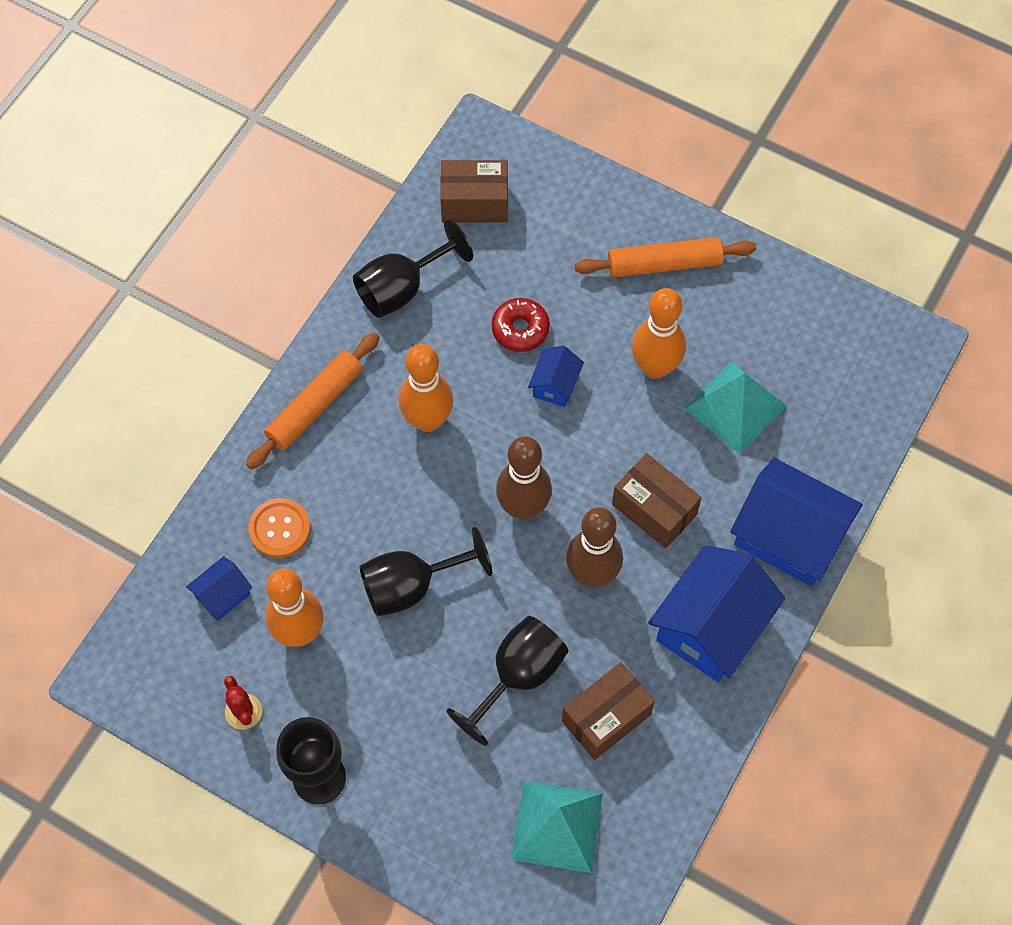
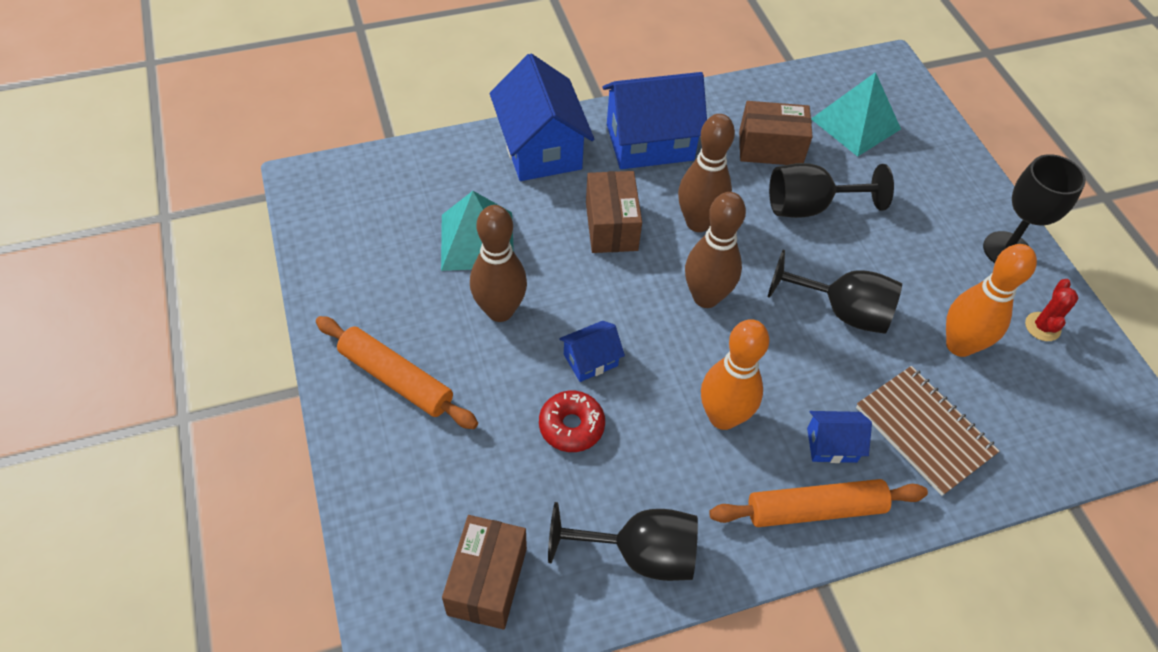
camera: 140 degrees left, 10 degrees down
blue house [186,556,252,621] -> blue house moved to [807,411,872,463]
orange button [248,498,310,558] -> brown notebook [856,366,1000,496]
brown box [440,160,508,223] -> brown box turned 60 degrees clockwise [442,515,527,629]
orange bowling pin [632,288,686,379] -> brown bowling pin [470,205,527,322]

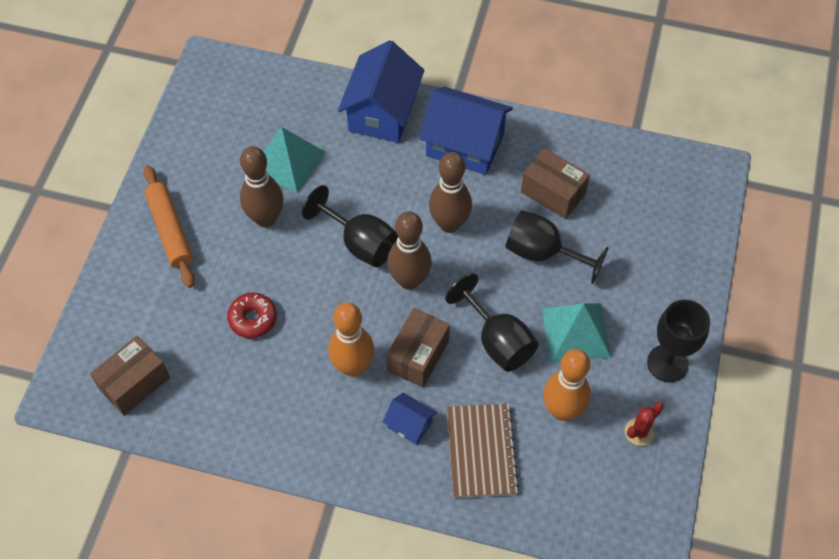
camera: 35 degrees right, 5 degrees up
black goblet [548,502,698,581] -> black goblet moved to [302,185,398,267]
blue house [559,321,625,382] -> none
brown box [586,171,642,253] -> brown box moved to [386,308,450,388]
orange rolling pin [709,479,928,527] -> none
turquoise pyramid [811,72,901,157] -> turquoise pyramid moved to [542,303,611,363]

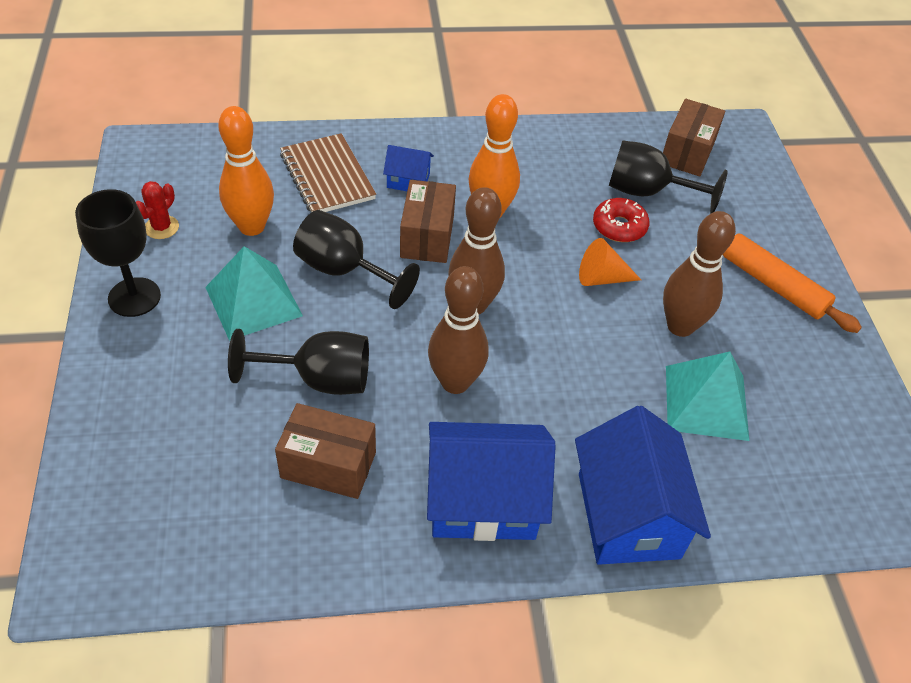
camera: 155 degrees right, 10 degrees down
black goblet [302,185,398,267] -> black goblet moved to [609,140,728,214]
none -> orange cone [579,238,641,286]

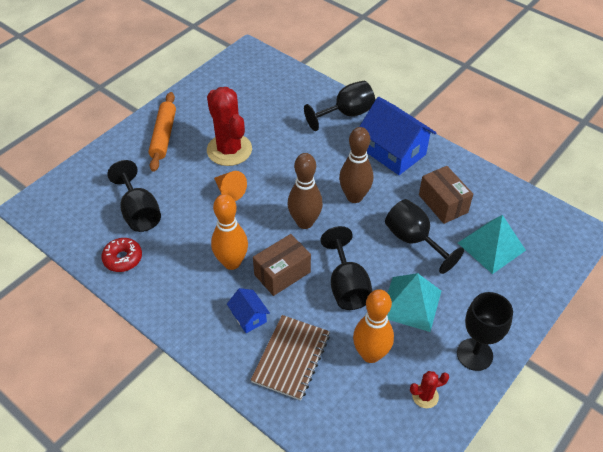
camera: 130 degrees left, 0 degrees up
blue house [575,406,711,565] -> black goblet [304,81,375,131]
red donut [593,198,650,242] -> red donut moved to [101,238,142,272]
brown box [663,99,725,176] -> none
brown bowling pin [663,211,736,337] -> red cactus [207,87,252,166]
turquoise pyramid [666,352,749,441] -> turquoise pyramid moved to [458,215,526,274]

